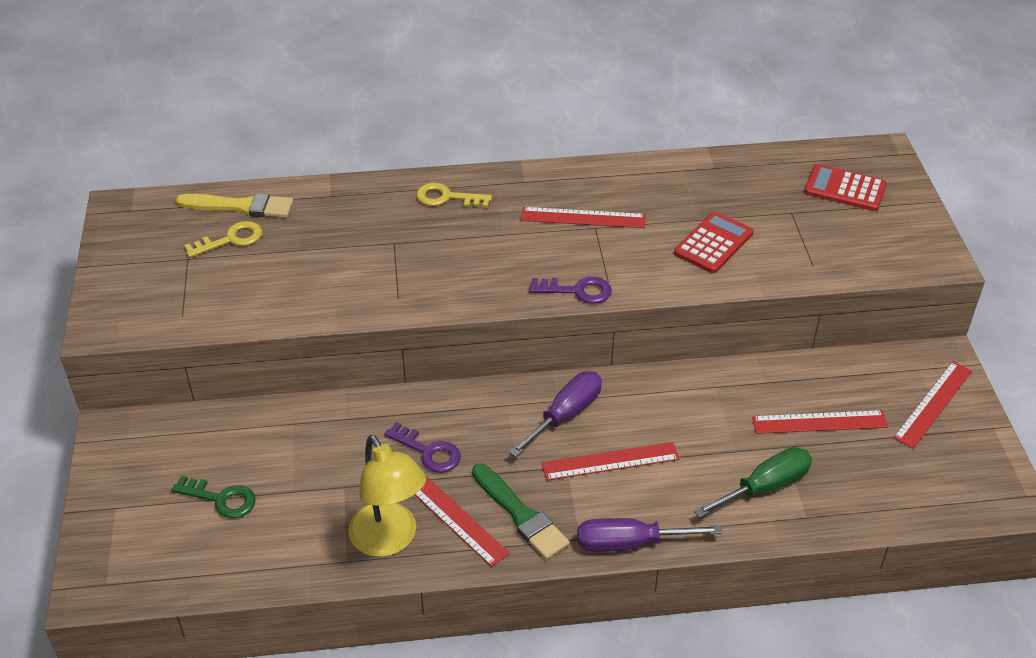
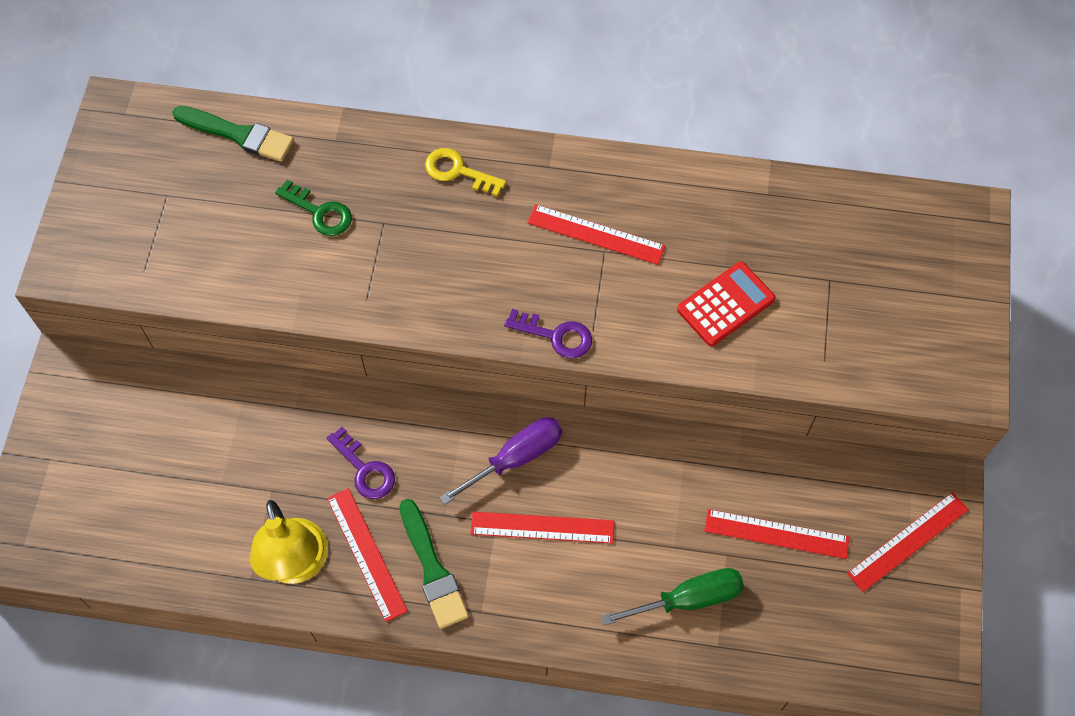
camera: 15 degrees right, 20 degrees up
green key [171,476,256,518] -> green key moved to [275,179,352,236]
yellow brush [176,193,293,218] -> green brush [173,106,294,162]
yellow key [184,221,262,258] -> none
purple screwdriver [578,518,722,552] -> none
red calculator [804,164,887,211] -> none

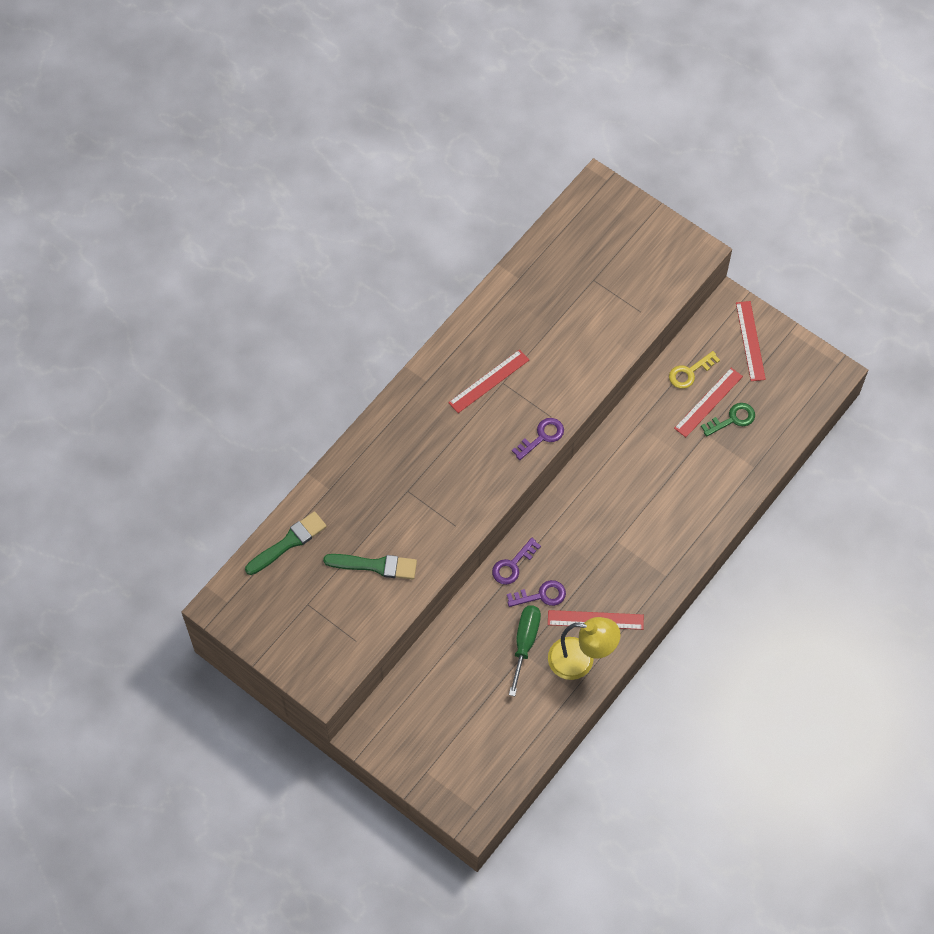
camera: 60 degrees left, 0 degrees up
green key [275,179,352,236] -> green key moved to [701,403,755,437]
green brush [399,499,469,629] -> green brush moved to [323,554,417,579]
yellow key [425,148,506,196] -> yellow key moved to [669,351,720,389]
purple screwdriver [440,417,562,504] -> none
red ruler [470,512,614,544] -> none
green screwdriver [601,568,744,625] -> green screwdriver moved to [509,605,541,696]
red calculator [677,262,776,346] -> none
none -> purple key [492,538,541,585]

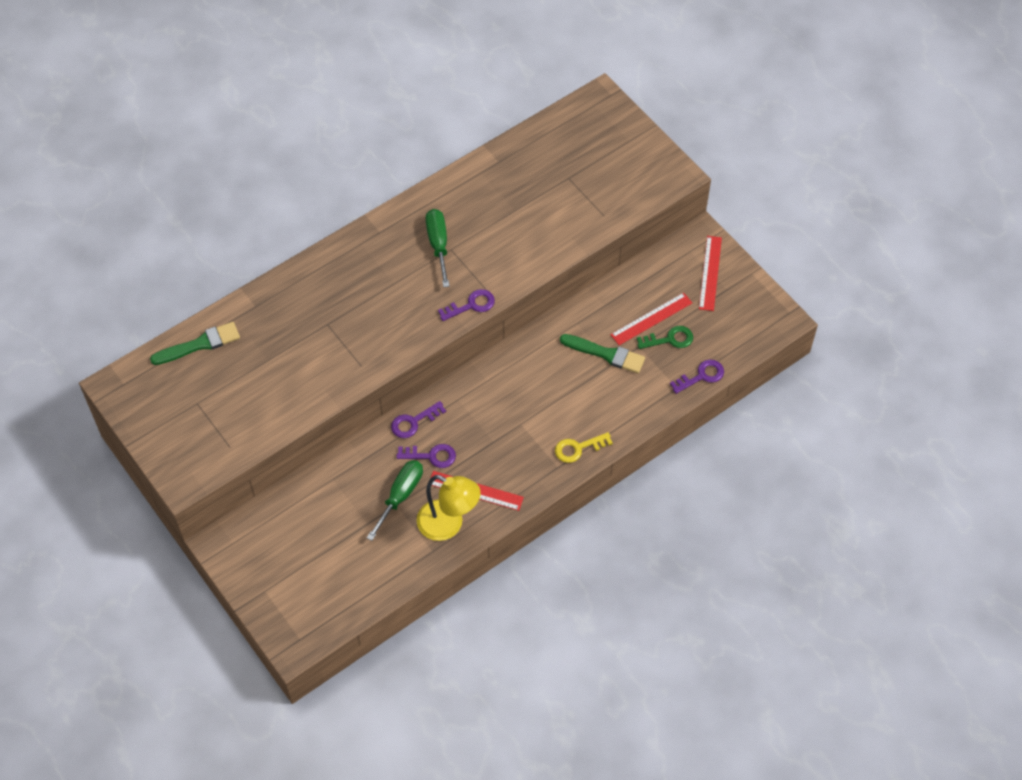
camera: 15 degrees right, 5 degrees down
green brush [323,554,417,579] -> green brush moved to [560,334,645,373]
red ruler [448,349,529,413] -> green screwdriver [426,209,450,287]
yellow key [669,351,720,389] -> yellow key moved to [555,432,613,463]
none -> purple key [670,360,724,394]

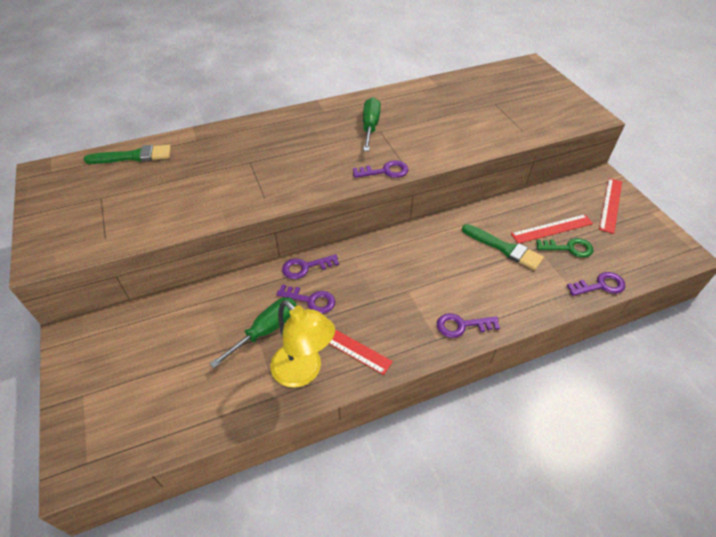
camera: 15 degrees right, 10 degrees down
yellow key [555,432,613,463] -> purple key [437,313,500,338]

